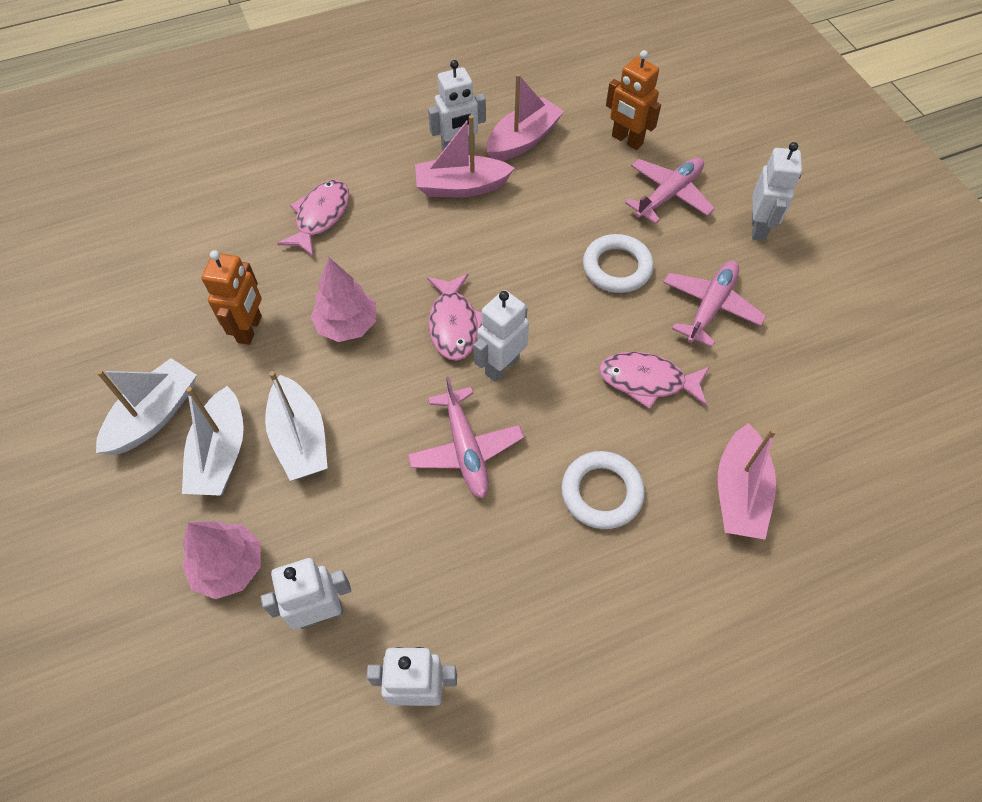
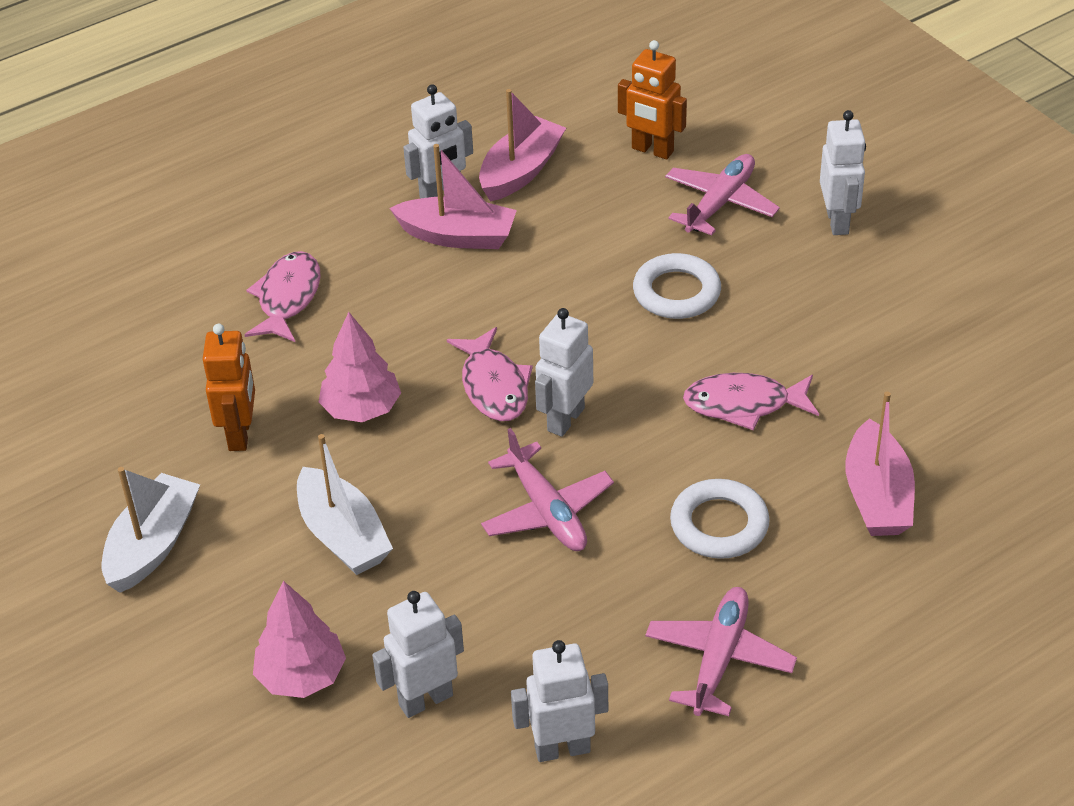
camera: 10 degrees left, 15 degrees down
white boat [182,386,244,496] -> none
pink boat [415,115,515,197] -> pink boat turned 150 degrees counterclockwise [390,144,517,249]
pink plane [663,260,766,347] -> pink plane moved to [645,587,797,716]

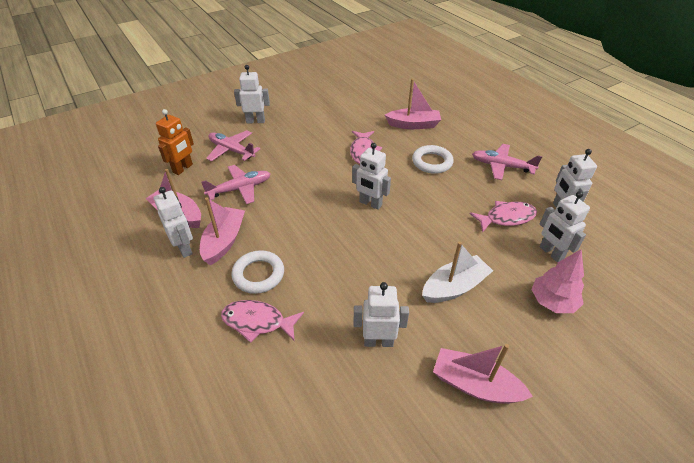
camera: 90 degrees left, 0 degrees up
white boat [102,467,200,593] -> pink boat [433,344,533,404]
orange robot [203,324,255,451] -> white robot [354,282,409,347]
pink tree [319,312,401,422] -> none
pink fish [447,327,533,421] -> pink fish moved to [470,201,537,233]
pink plane [481,428,614,551] -> pink plane moved to [201,165,270,204]
white ring [633,253,721,319] -> white ring moved to [231,250,284,294]

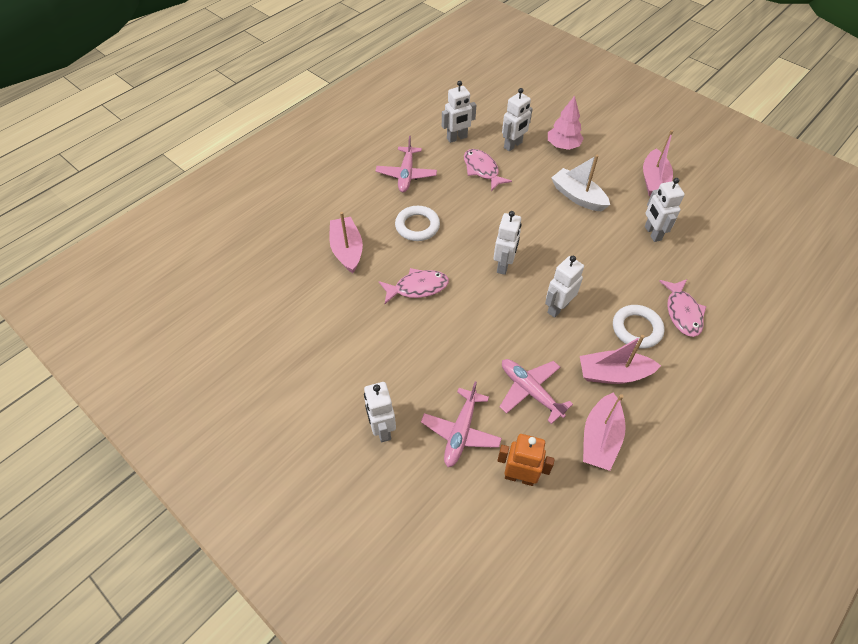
camera: 105 degrees left, 10 degrees up
white robot [154,187,193,258] -> white robot moved to [545,256,584,318]

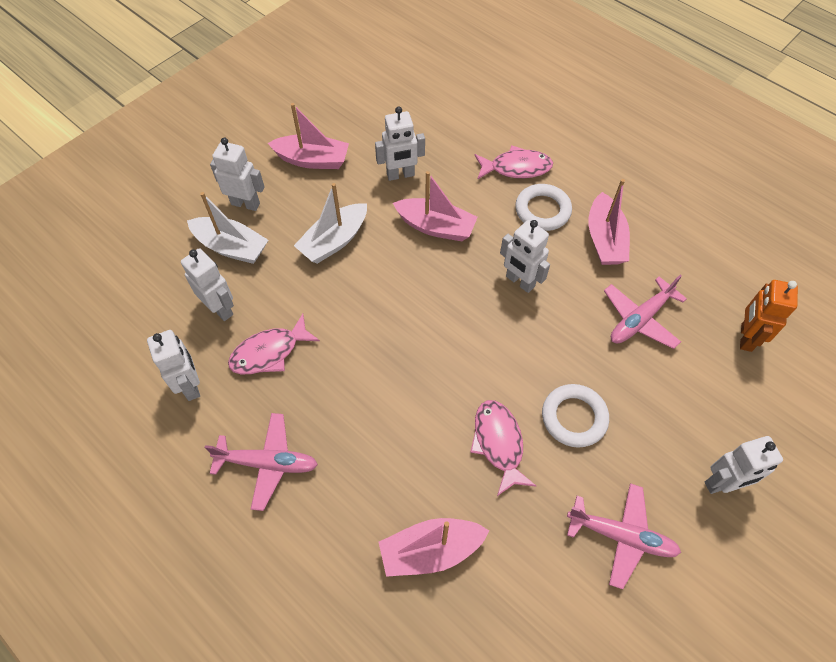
camera: 90 degrees left, 5 degrees up
white ring [395,206,440,241] -> white ring moved to [542,384,609,448]
pink plane [421,381,502,467] -> pink plane moved to [567,483,681,590]
white robot [494,211,522,275] -> white robot moved to [210,138,265,211]
pink tree [548,96,584,150] -> white boat [187,192,268,264]
pink boat [583,392,626,471] -> pink boat moved to [393,171,478,241]

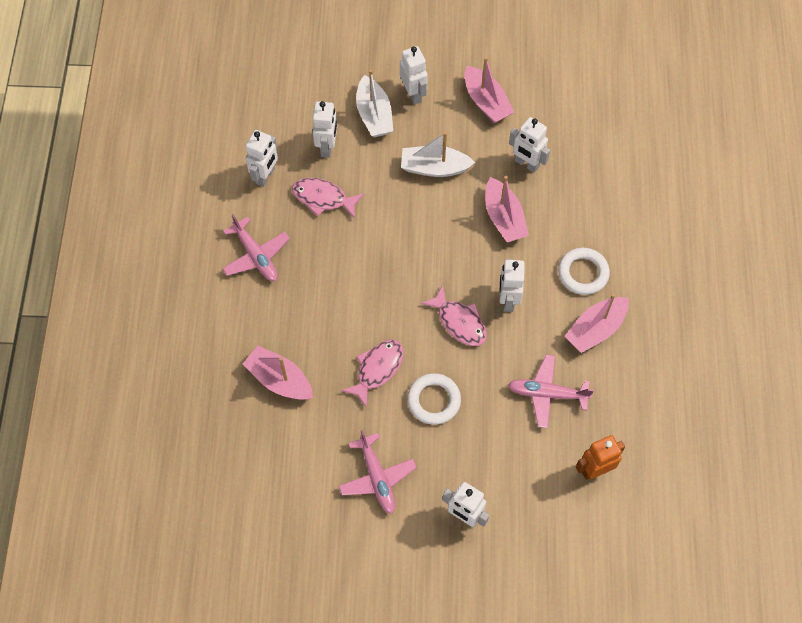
camera: 50 degrees right, 5 degrees up
pink fish [475,145,553,180] -> pink fish moved to [421,285,487,346]

